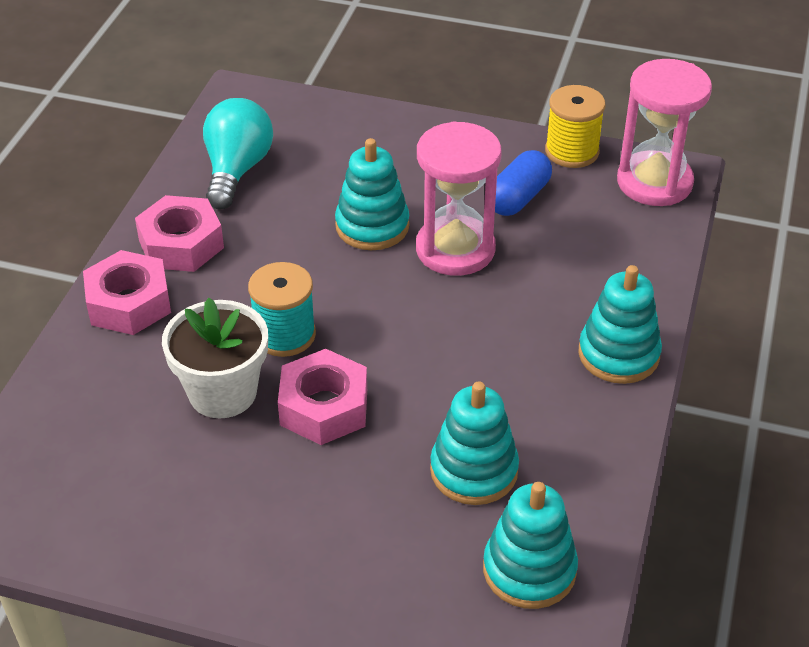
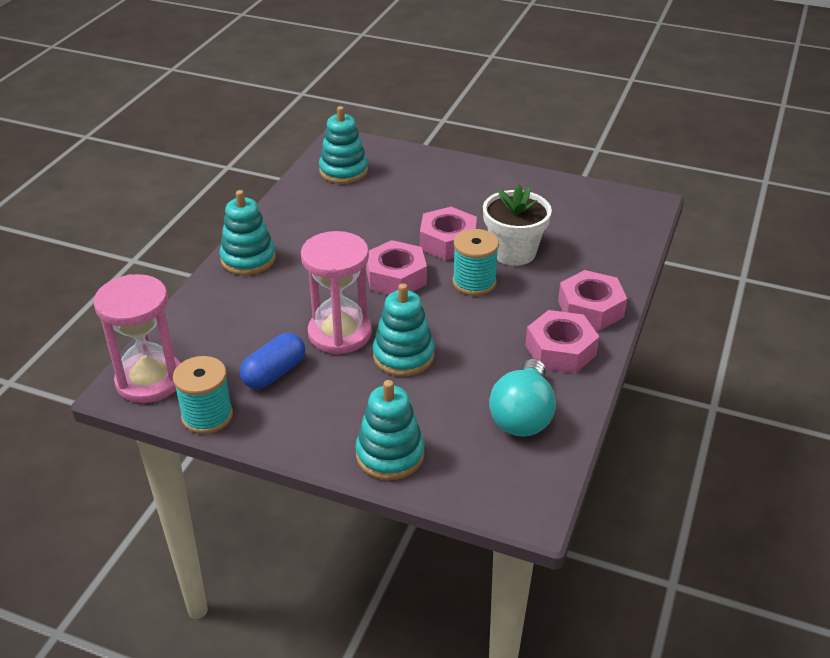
camera: 175 degrees left, 5 degrees down
turquoise stacking toy [430,381,519,505] -> turquoise stacking toy moved to [355,380,424,480]
yellow spool [545,85,605,168] -> turquoise spool [173,356,233,434]
none -> pink nut [366,240,427,294]

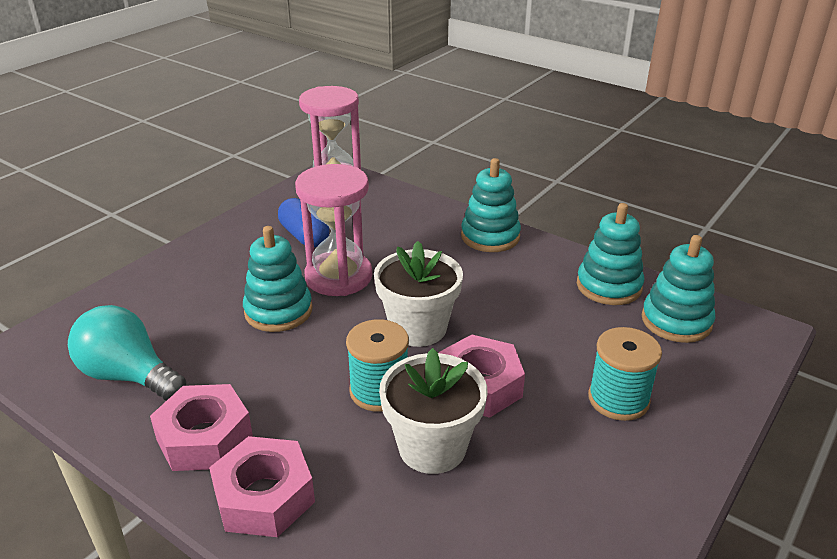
camera: 105 degrees right, 5 degrees down
turquoise spool [173,356,233,434] -> turquoise spool moved to [588,327,662,421]
turquoise stacking toy [355,380,424,480] -> turquoise stacking toy moved to [577,203,644,305]
pink nut [366,240,427,294] -> white flower pot [374,241,463,347]

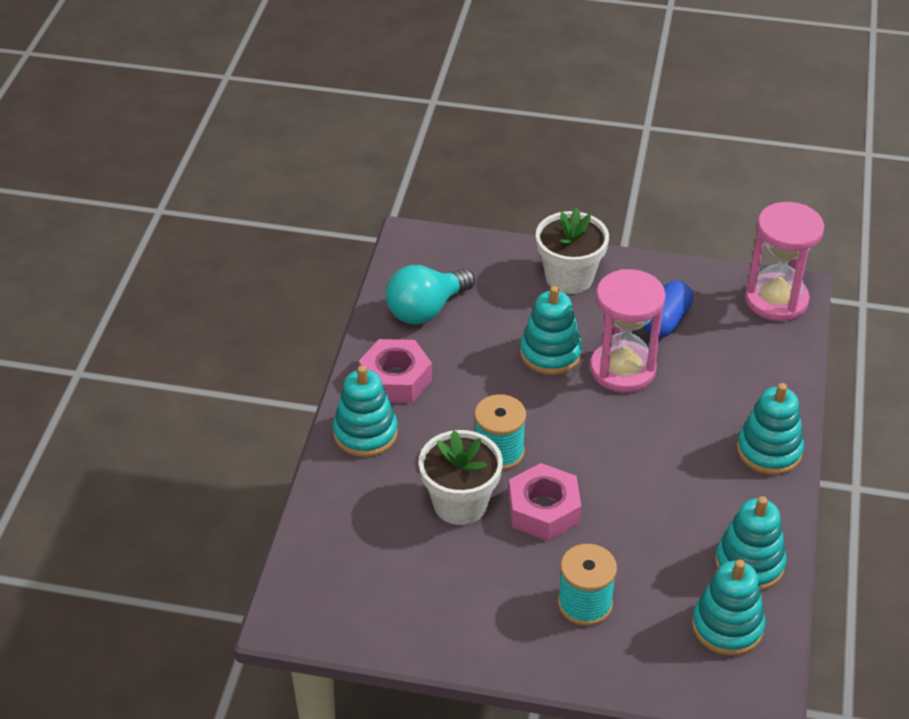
camera: 65 degrees right, 10 degrees up
turquoise light bulb [68,305,186,401] -> turquoise light bulb turned 135 degrees counterclockwise [386,265,475,324]
pink nut [209,436,315,537] -> turquoise stacking toy [333,366,398,457]
white flower pot [374,241,463,347] -> white flower pot moved to [536,208,609,294]

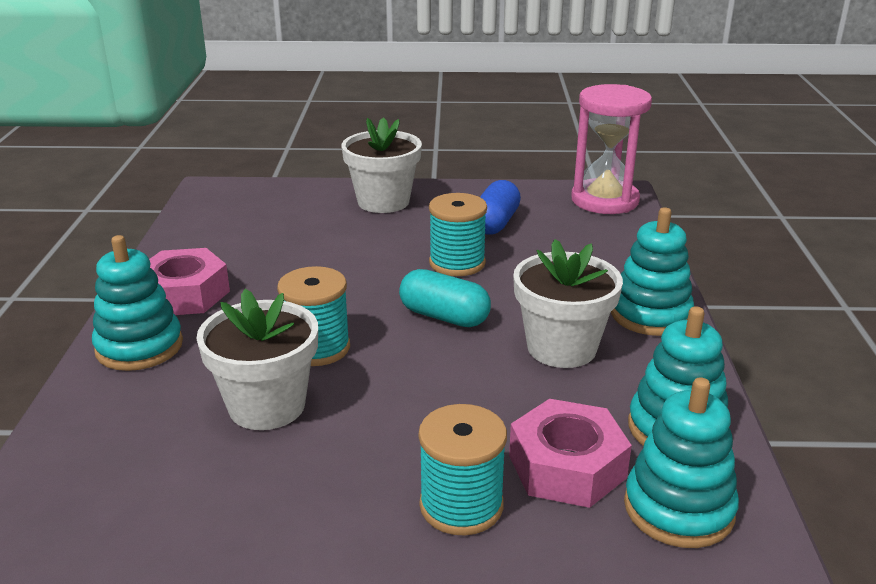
camera: 10 degrees left, 15 degrees down
turquoise light bulb [386,265,475,324] -> none
pink nut [509,463,581,541] -> pink nut moved to [509,399,632,508]
turquoise stacking toy [520,286,582,375] -> none
pink hourglass [590,269,666,393] -> turquoise spool [429,193,487,276]
none -> turquoise capsule [399,269,491,327]
none -> white flower pot [513,239,623,368]

